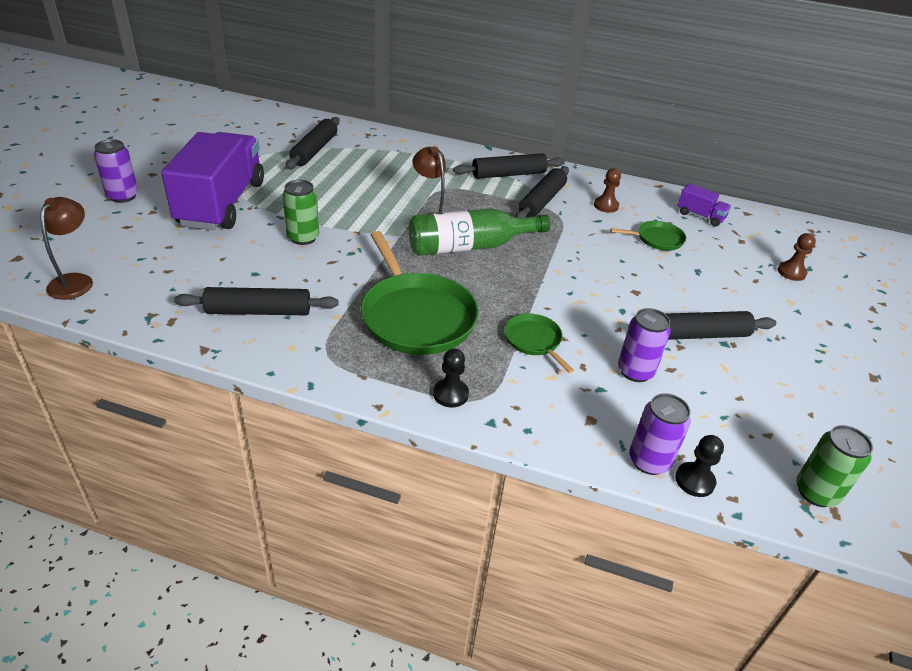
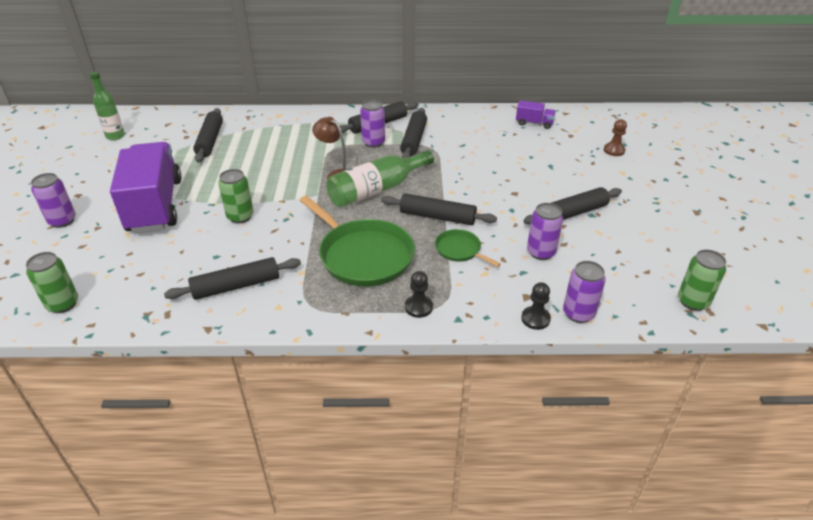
camera: 15 degrees left, 0 degrees up
brown lamp [41,197,93,300] -> green can [26,252,78,313]
brown pawn [594,168,621,213] -> none
green pan [610,221,686,251] -> none
black pawn [675,435,724,497] -> black pawn moved to [521,282,551,330]
none -> green bottle [89,71,125,140]
none -> purple can [360,100,385,148]
none -> black rolling pin [381,193,497,225]

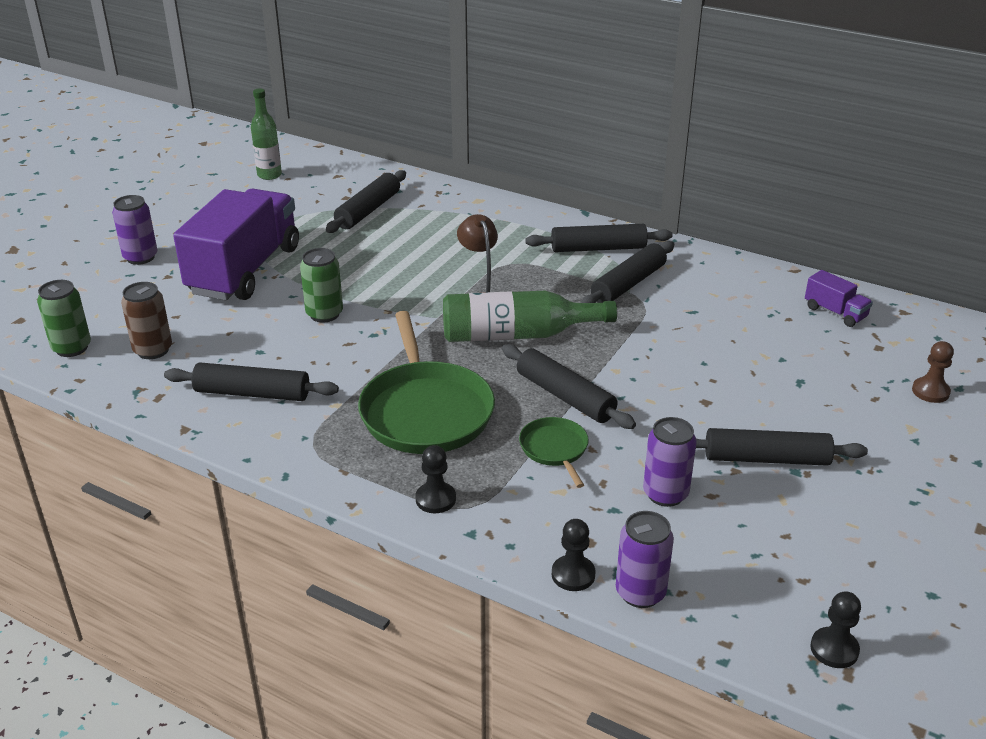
camera: 30 degrees right, 5 degrees down
purple can [360,100,385,148] -> none
green can [678,249,726,311] -> black pawn [810,591,861,668]
none -> brown can [121,282,172,359]

